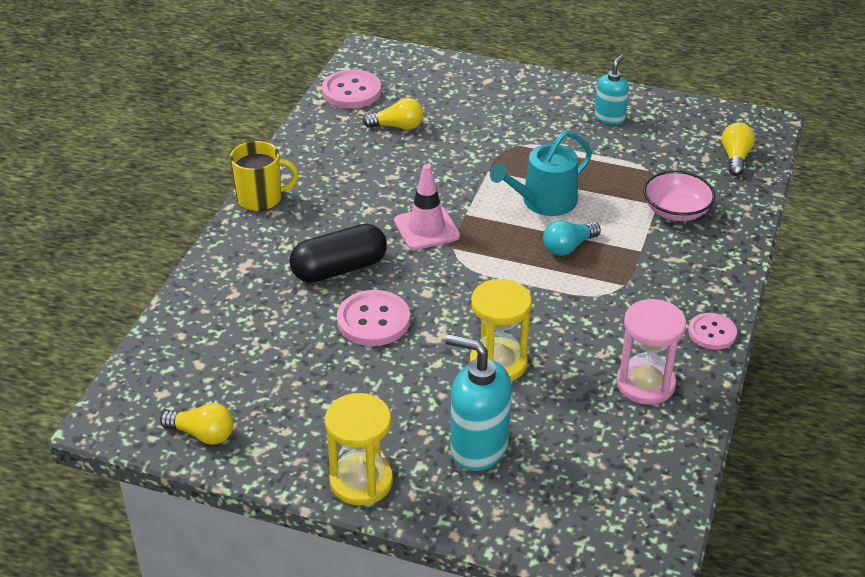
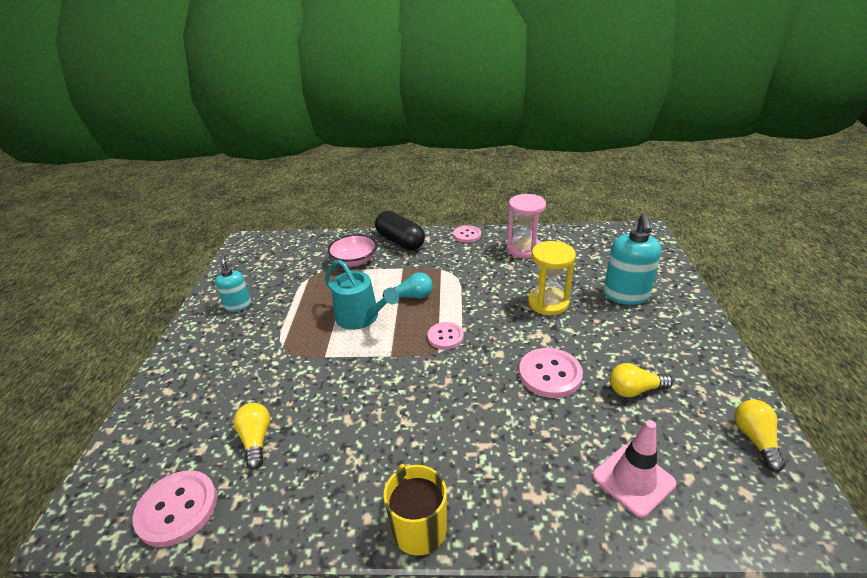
camera: 105 degrees left, 5 degrees down
black capsule [290,224,387,283] -> black capsule moved to [375,211,425,250]
yellow hourglass [325,393,393,506] -> none
pink traffic cone [394,164,460,250] -> pink traffic cone moved to [593,420,677,518]
turquoise light bulb [543,220,601,256] -> turquoise light bulb turned 45 degrees counterclockwise [383,272,433,299]
turquoise soap dispenser [595,55,629,125] -> turquoise soap dispenser turned 60 degrees clockwise [215,254,251,312]
yellow light bulb [722,123,755,176] -> yellow light bulb moved to [610,363,673,397]
none -> pink button [428,322,464,350]

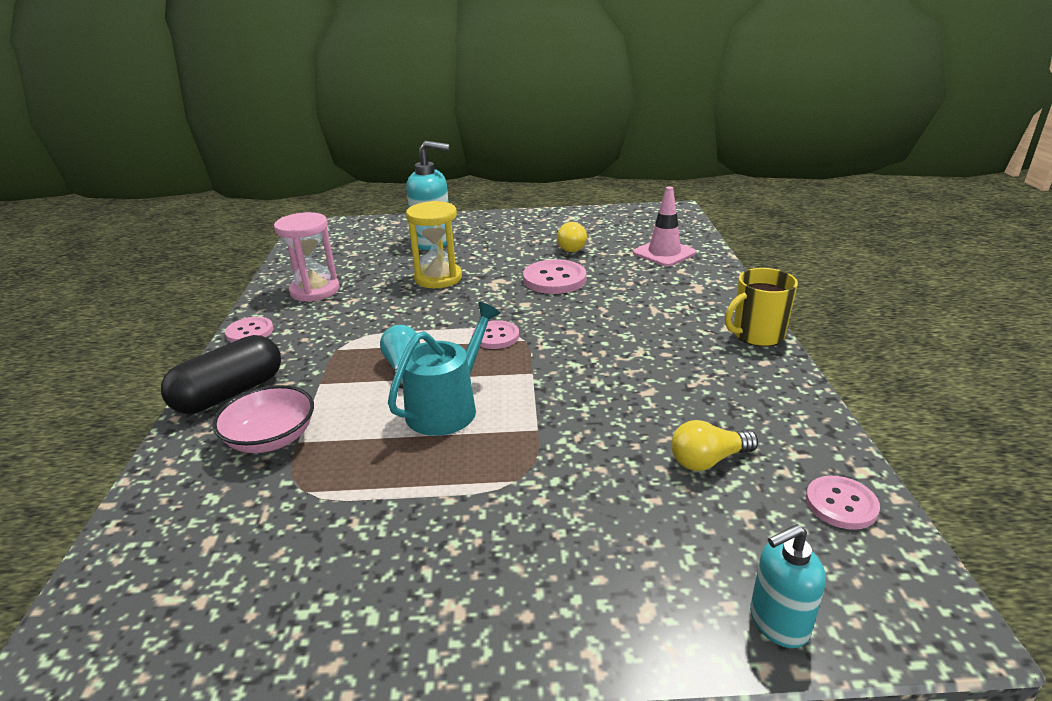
camera: 95 degrees left, 5 degrees down
pink button [132,470,217,547] -> pink button [806,476,880,530], size x0.64
turquoise soap dispenser [215,254,251,312] -> turquoise soap dispenser moved to [750,524,826,648]
yellow light bulb [735,400,786,472] -> none

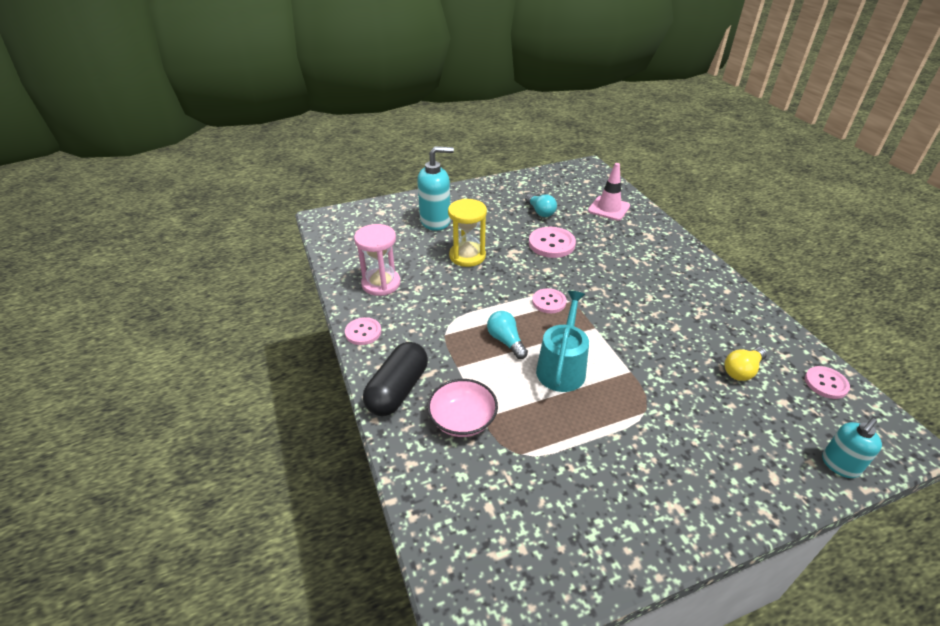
camera: 20 degrees left, 10 degrees up
yellow light bulb [557,222,587,252] -> turquoise light bulb [525,194,557,217]
yellow mug [725,268,798,346] -> none

